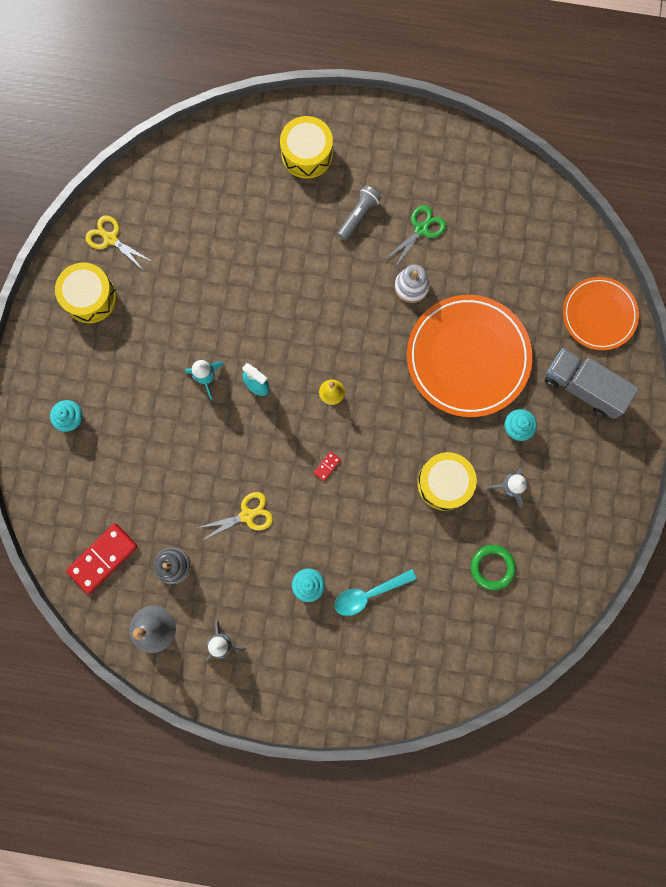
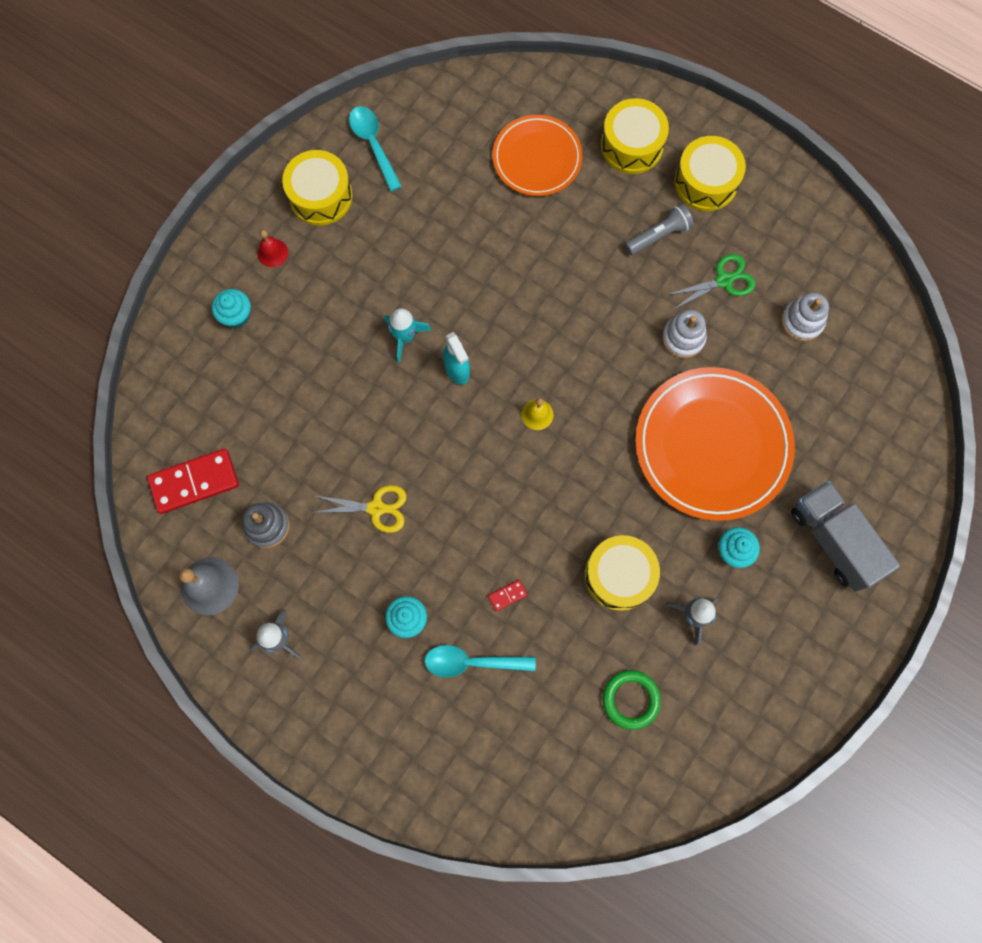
camera: 25 degrees right, 5 degrees down
yellow scissors [85,215,153,272] -> turquoise spoon [349,106,402,192]
red domino [314,451,341,481] -> red domino moved to [488,580,527,611]
orange plate [563,277,639,350] -> orange plate moved to [493,115,582,196]
none -> red bell [257,230,288,267]
none -> yellow drum [674,136,746,211]
none -> white stacking toy [781,293,829,341]

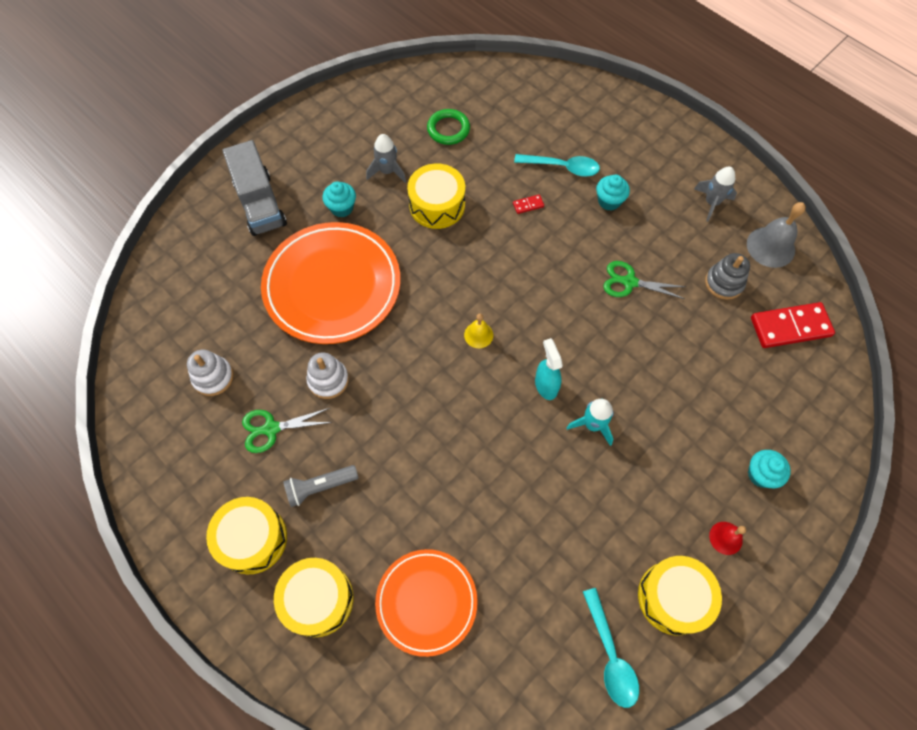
camera: 170 degrees left, 10 degrees down
yellow scissors [311,485,407,533] -> green scissors [603,261,686,299]

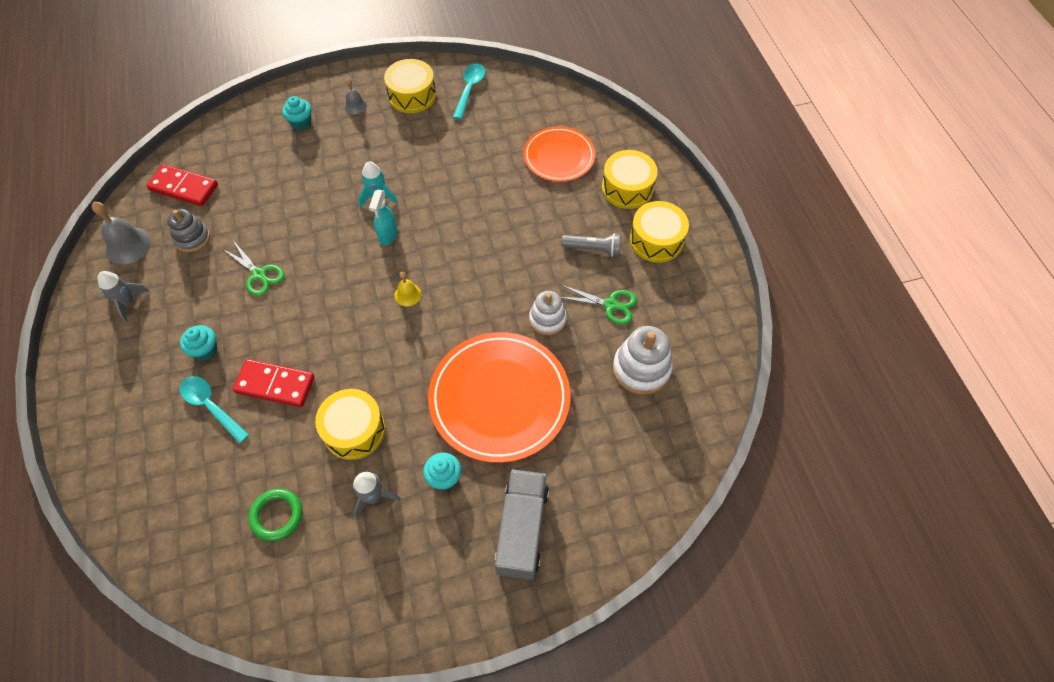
camera: 150 degrees left, 5 degrees down
white stacking toy [187,350,234,396] -> white stacking toy [613,326,673,395], size x1.50
red domino [513,195,544,214] -> red domino [233,359,315,407], size x2.36
red bell [709,522,746,555] -> grey bell [344,78,367,114]

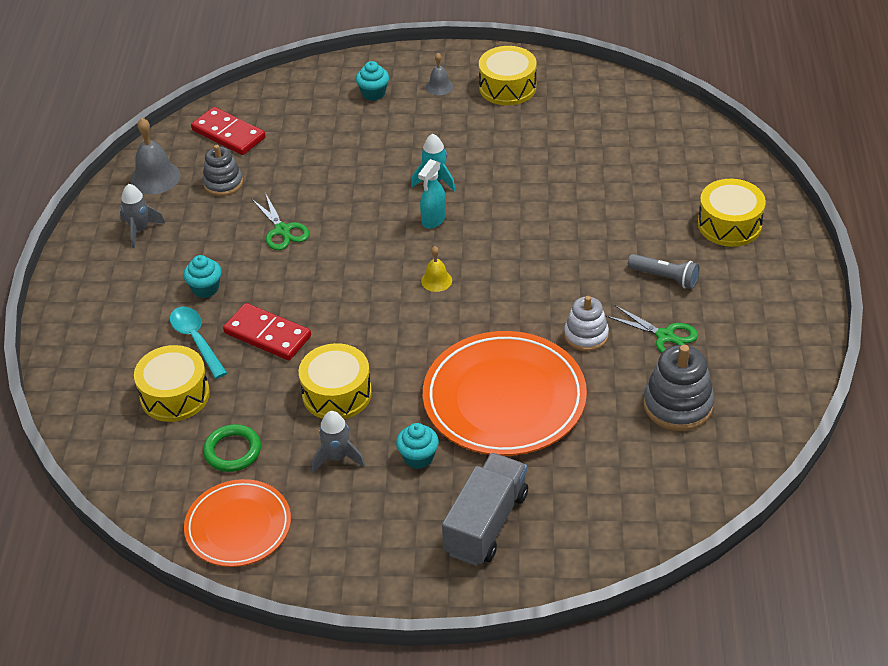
camera: 20 degrees right, 15 degrees down
turquoise spoon [453,63,485,120] -> none
orange plate [523,126,595,182] -> orange plate moved to [184,479,291,567]
white stacking toy [613,326,673,395] -> grey stacking toy [643,345,714,431]
yellow drum [630,201,689,263] -> yellow drum moved to [134,345,210,422]

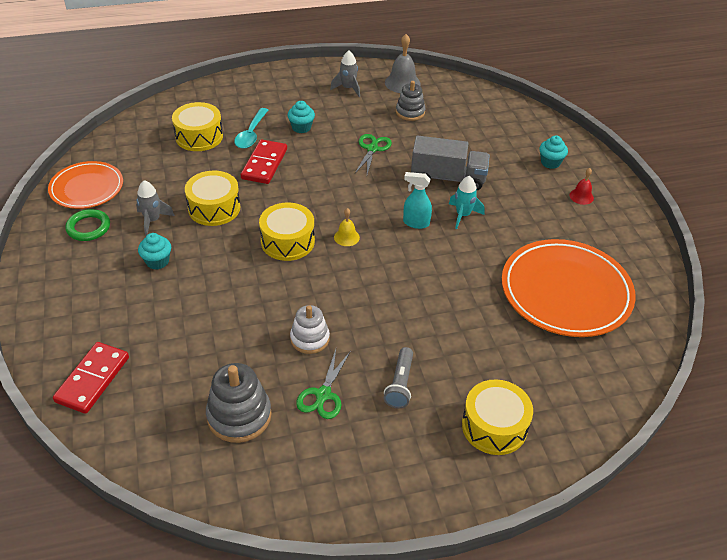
camera: 70 degrees right, 0 degrees up
turquoise spoon [170,307,227,379] -> turquoise spoon turned 150 degrees clockwise [234,108,268,149]
red domino [191,107,266,155] -> red domino moved to [53,342,129,414]
green ring [203,424,261,472] -> green ring moved to [65,209,110,241]
green scissors [252,194,310,250] -> green scissors turned 150 degrees clockwise [355,134,392,175]
orange plate [423,331,587,456] -> orange plate moved to [502,239,636,337]
grey bell [426,53,453,95] -> red bell [569,168,594,205]
grey truck [442,453,528,566] -> grey truck moved to [411,136,490,190]
yellow drum [479,46,536,105] -> yellow drum moved to [259,203,315,261]

